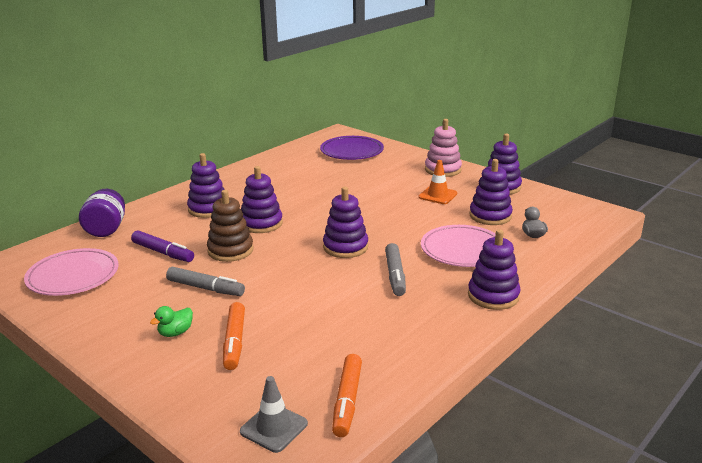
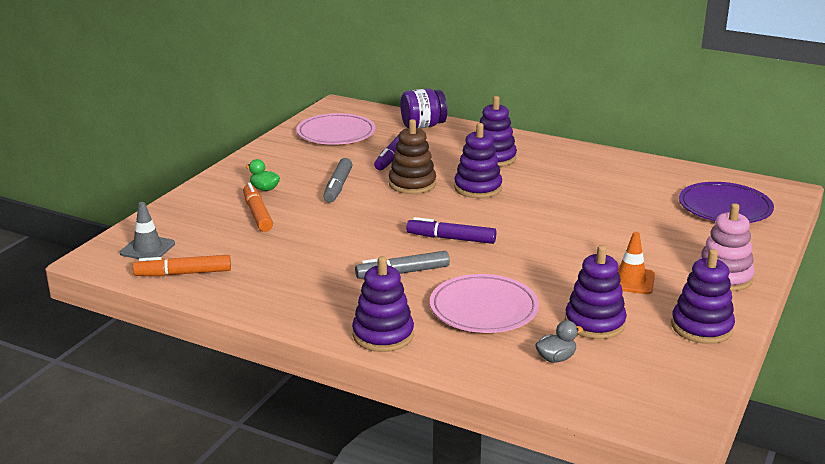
camera: 75 degrees right, 0 degrees up
orange marker [223,302,245,370] -> orange marker turned 90 degrees clockwise [243,183,273,232]
purple stacking toy [323,187,368,258] -> purple marker [406,217,496,244]

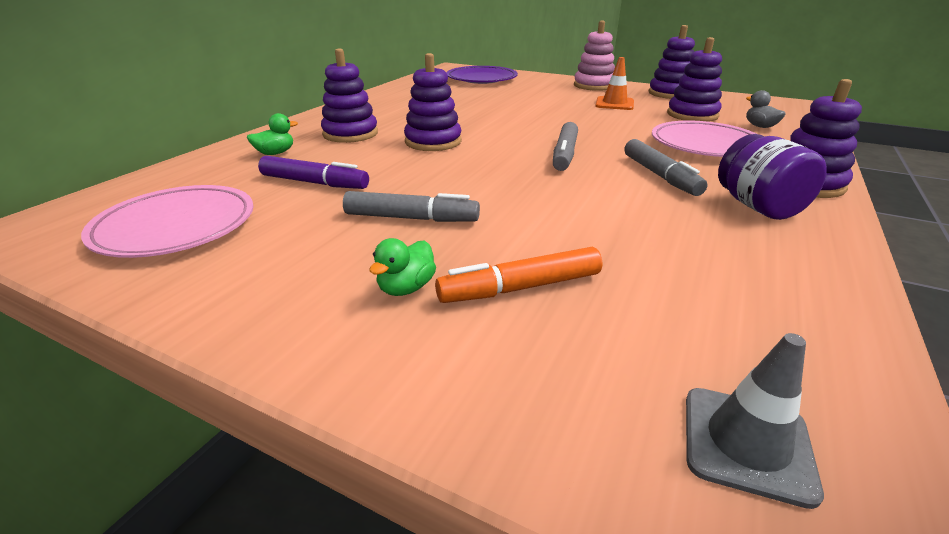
camera: 90 degrees left, 5 degrees up
orange marker [133,255,231,276] -> none
brown stacking toy [389,119,436,194] -> none
purple jar [400,89,447,128] -> purple jar moved to [718,134,826,220]
purple marker [406,217,496,244] -> grey marker [553,122,578,171]
none -> green duck [247,113,298,155]

